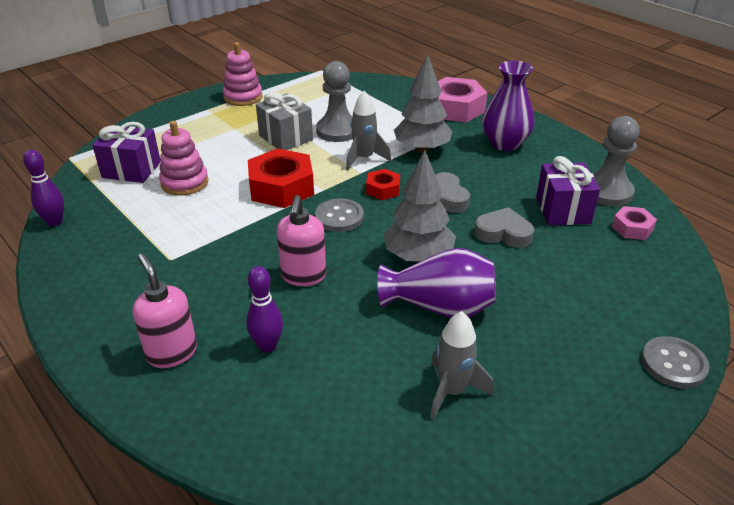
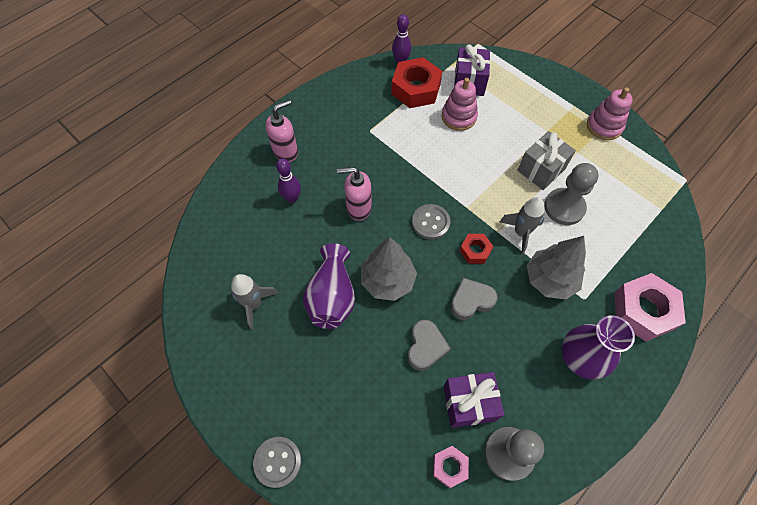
camera: 85 degrees right, 25 degrees up
red nut [248,148,314,208] -> red nut moved to [391,57,442,108]

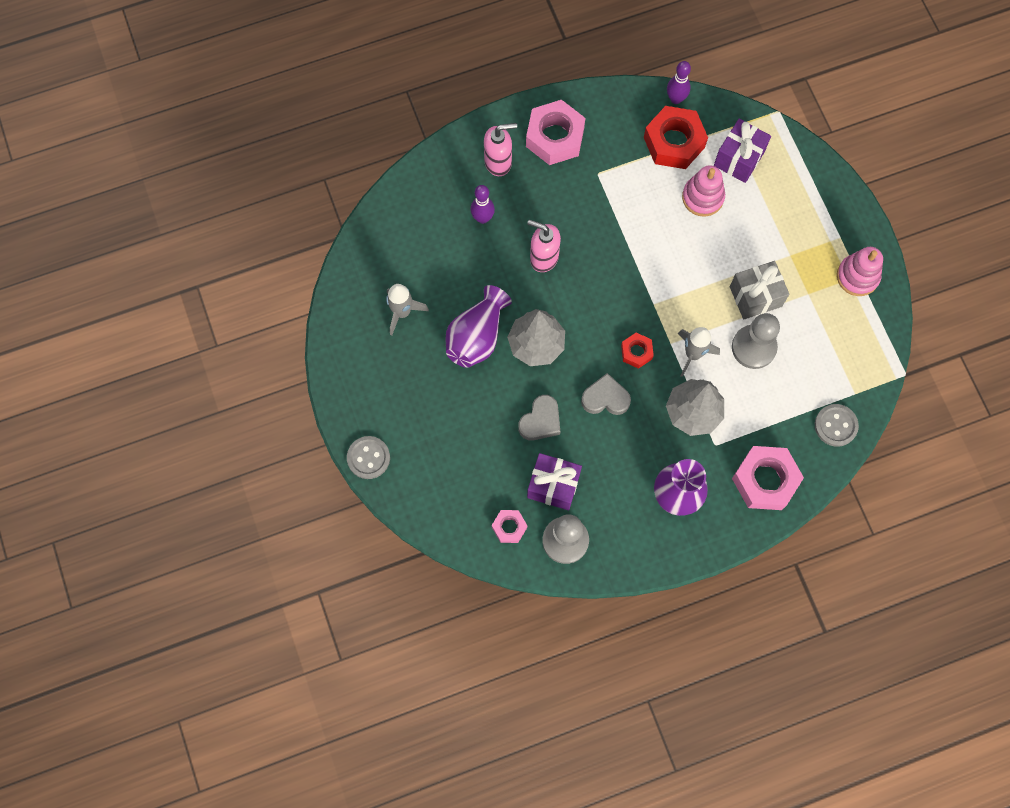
camera: 25 degrees right, 10 degrees up
grey button [412,204,450,240] -> grey button moved to [815,404,859,447]
none -> pink nut [526,100,585,165]

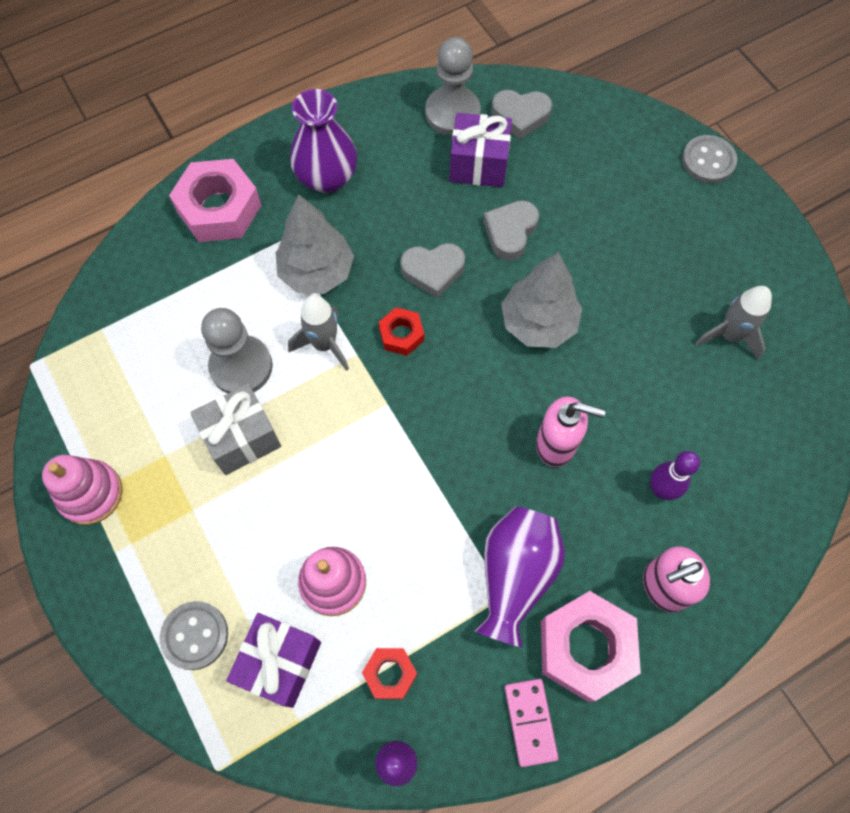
camera: 170 degrees right, 5 degrees down
purple vase [445,285,512,368] -> purple vase moved to [474,507,565,648]
pink nut [492,510,527,543] -> grey heart [491,90,552,139]
red nut [644,106,708,169] -> red nut [362,648,417,699], size x0.52
grey button [815,404,859,447] -> grey button moved to [160,601,228,670]
none -> pink domino [505,679,558,767]

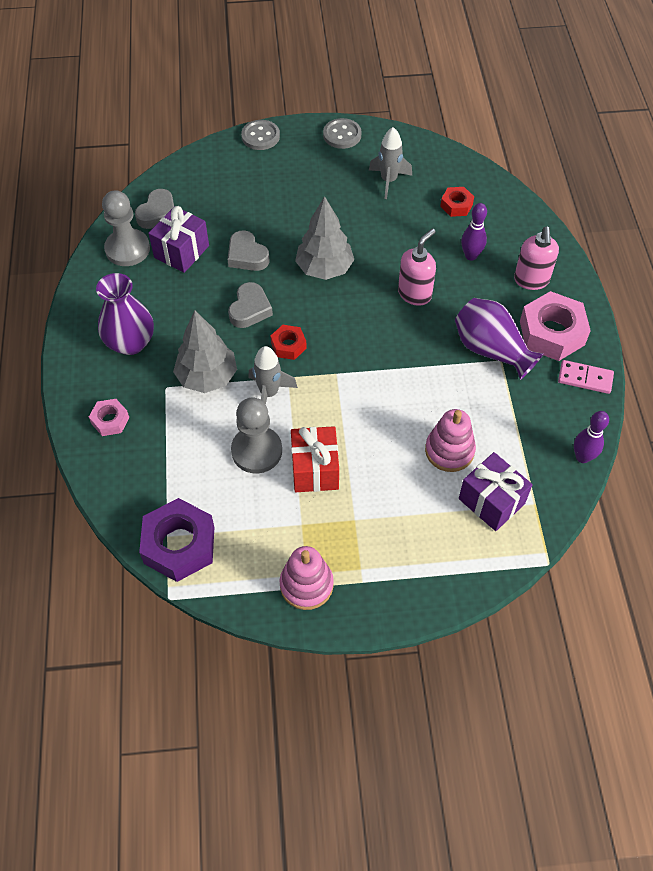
camera: 65 degrees left, 10 degrees down
grey button [160,601,228,670] -> grey button moved to [323,118,362,149]
pink nut [169,159,261,242] -> pink nut [89,399,129,436], size x0.52
grey gift [190,384,281,475] -> red gift [291,426,339,492]
red nut [362,648,417,699] -> red nut moved to [440,187,474,217]
none -> purple nut [139,498,214,582]

